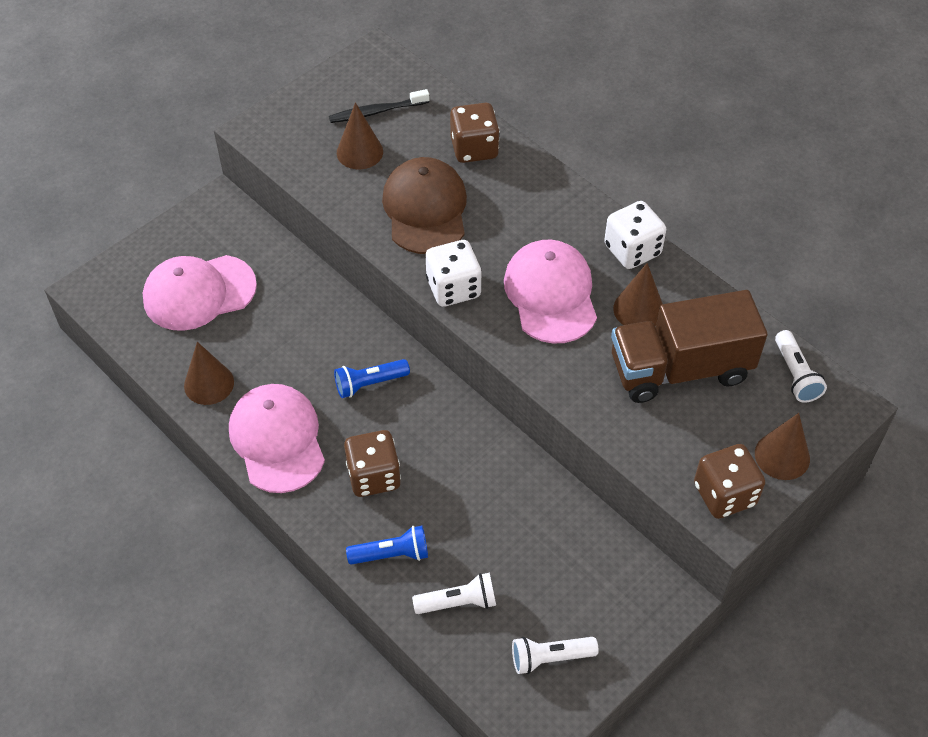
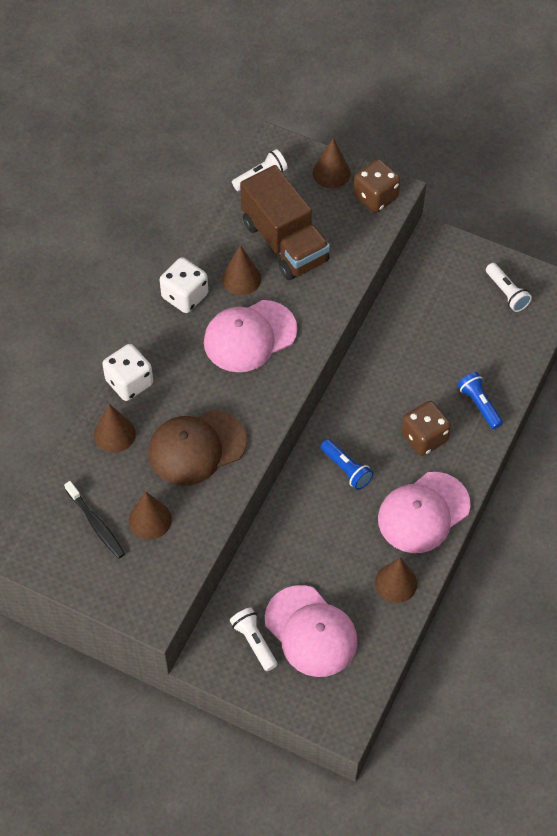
camera: 110 degrees left, 5 degrees up
white flashlight [412,573,496,614] -> white flashlight moved to [230,607,277,671]
white dice [426,240,482,307] -> white dice moved to [102,344,153,401]
brown dice [450,103,500,163] -> brown cone [94,404,136,453]

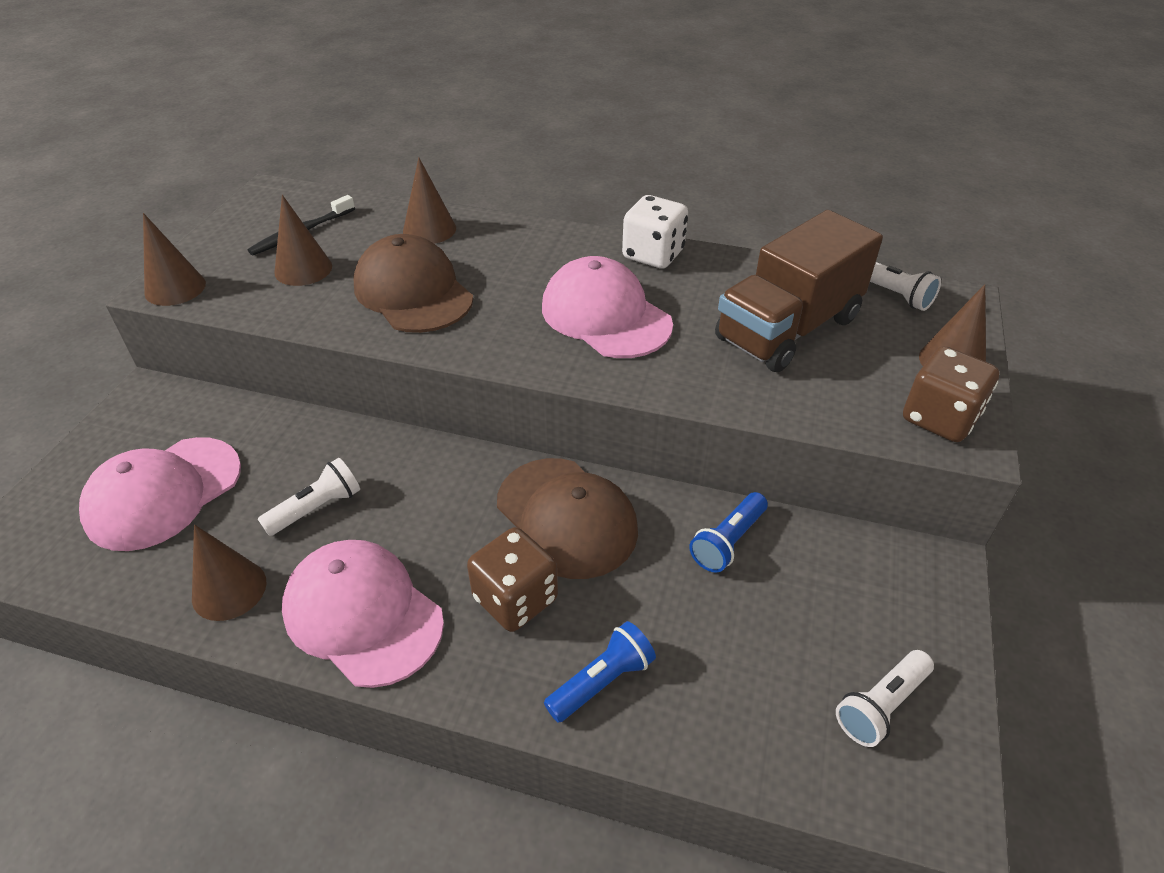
camera: 80 degrees right, 15 degrees down
white dice [102,344,153,401] -> none
brown cone [222,245,261,295] -> brown cone moved to [143,213,206,306]
white flashlight [230,607,277,671] -> white flashlight moved to [258,458,360,536]
blue flashlight [320,439,373,490] -> blue flashlight moved to [689,492,768,573]
none -> brown cap [497,458,638,579]

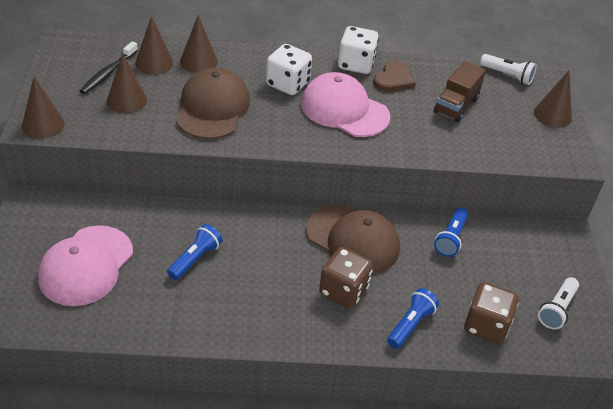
camera: 20 degrees left, 0 degrees up
brown cone [192,525,266,621] -> brown cone moved to [135,16,173,75]
white flashlight [258,458,360,536] -> blue flashlight [167,224,222,280]
pink cap [282,540,444,688] -> none
brown cap [353,234,473,333] -> brown cap turned 60 degrees clockwise [176,68,250,139]
brown truck [715,210,883,372] -> brown truck [434,61,486,122], size x0.59
brown dice [903,346,1000,442] -> brown dice moved to [464,282,519,344]
none -> white dice [266,44,312,95]
none -> brown heart [373,60,416,92]

